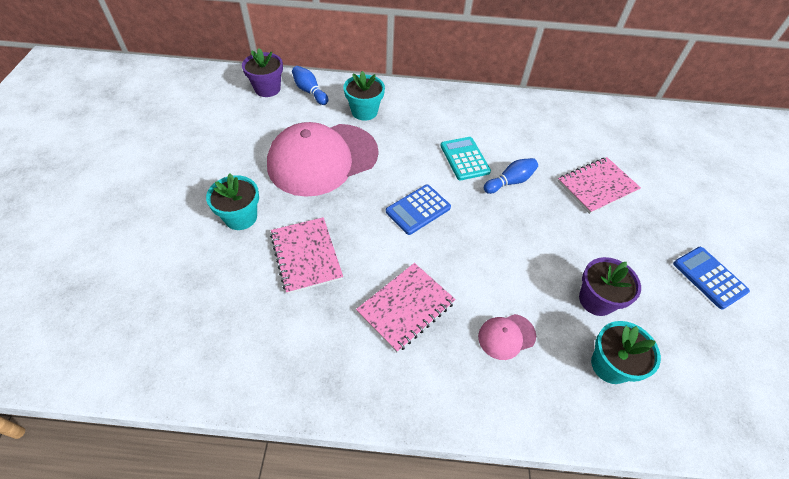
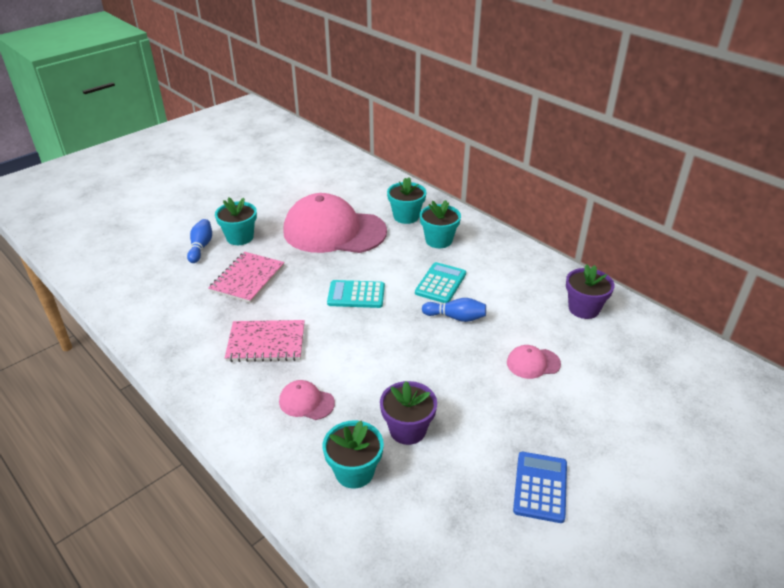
camera: 45 degrees right, 15 degrees down
purple flower pot [242,48,283,97] -> purple flower pot moved to [566,265,615,319]
blue bowling pin [292,66,328,105] -> blue bowling pin moved to [187,219,212,263]
blue calculator [386,185,451,235] -> turquoise calculator [327,280,385,308]
pink notebook [557,157,641,214] -> pink cap [507,345,561,379]
none -> turquoise flower pot [420,200,461,248]

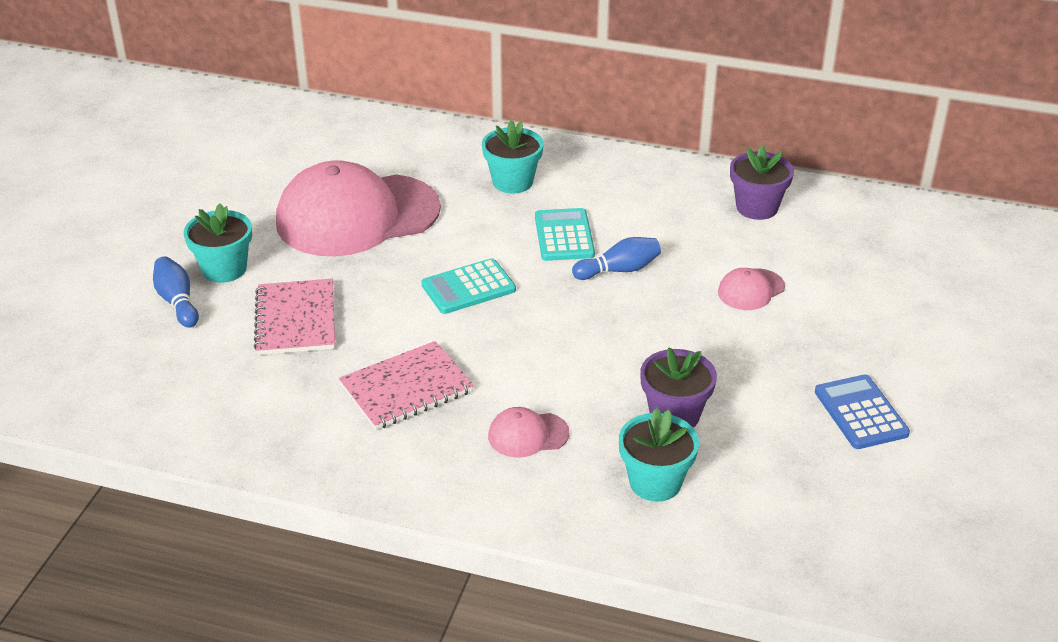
camera: 30 degrees left, 0 degrees up
turquoise flower pot [387,177,426,224] -> none

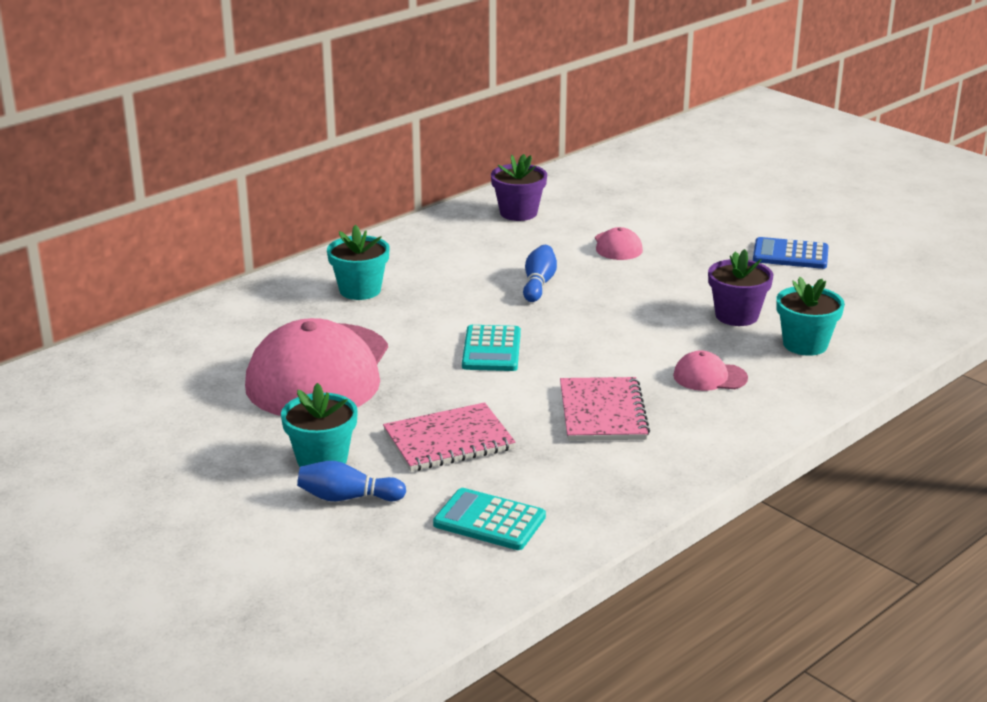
camera: 60 degrees left, 10 degrees down
pink notebook [254,279,335,355] -> pink notebook turned 45 degrees counterclockwise [383,402,516,472]
pink cap [488,407,569,457] -> pink cap turned 75 degrees clockwise [673,350,748,391]
turquoise calculator [535,208,595,261] -> turquoise calculator moved to [433,488,546,550]

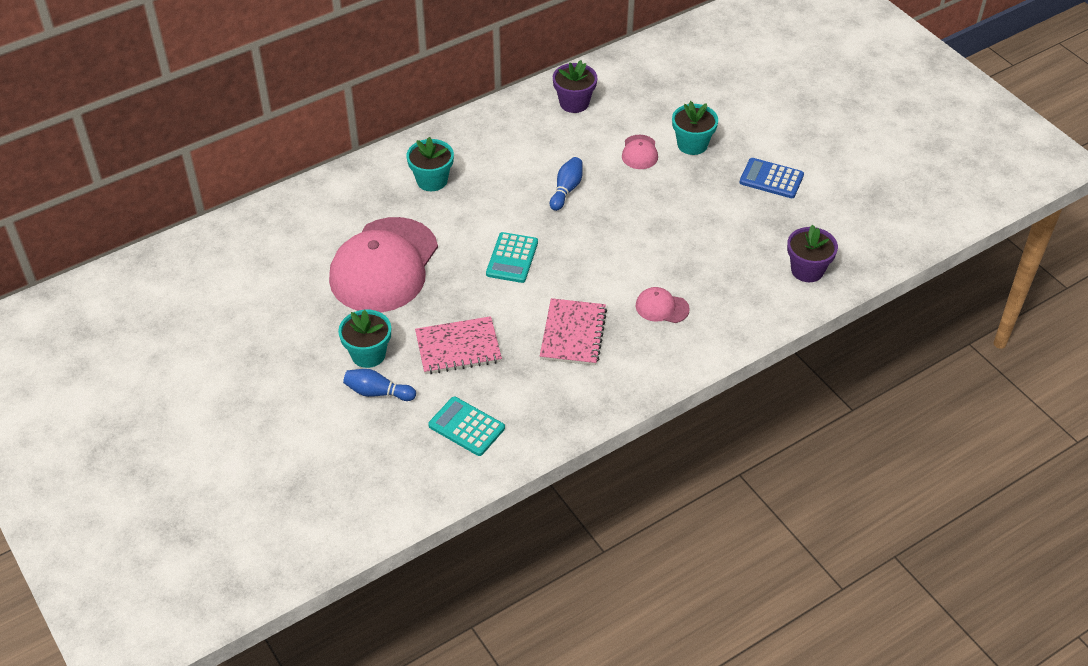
camera: 10 degrees right, 20 degrees up
purple flower pot [708,249,773,326] -> purple flower pot moved to [787,225,838,282]
turquoise flower pot [777,277,845,356] -> turquoise flower pot moved to [672,101,718,155]

